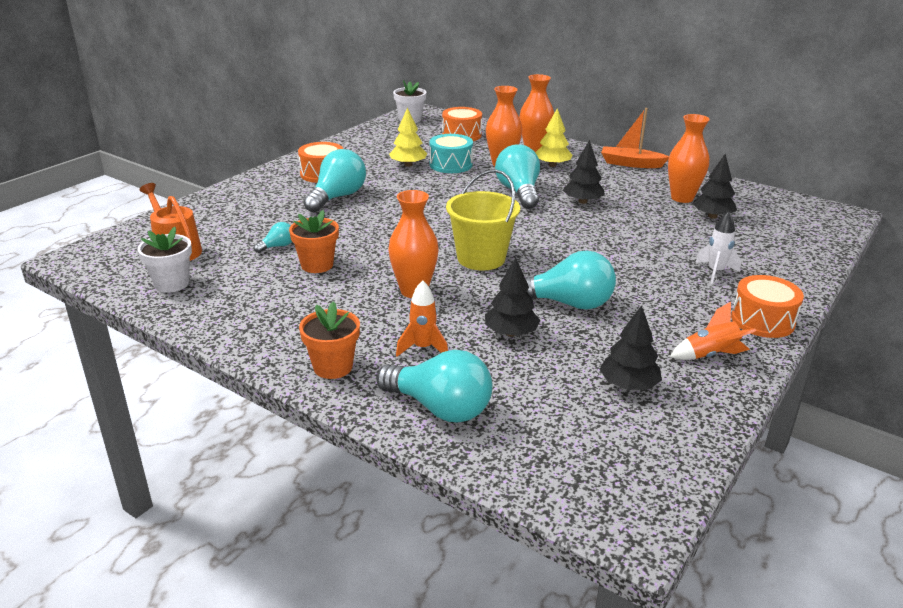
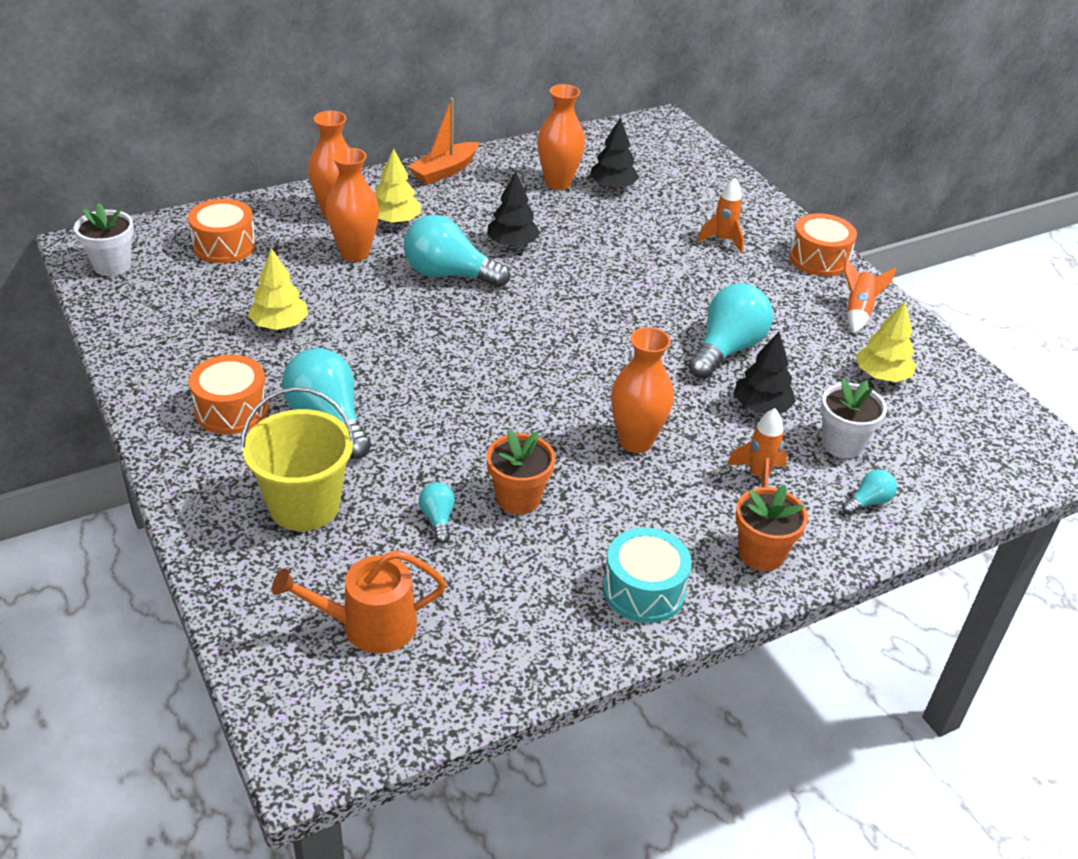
camera: 65 degrees left, 10 degrees up
white flower pot [137,227,192,293] -> white flower pot moved to [821,378,887,458]
turquoise light bulb [376,350,492,422] -> turquoise light bulb [842,469,897,515], size x0.47
turquoise drum [430,134,473,173] -> turquoise drum moved to [603,528,692,623]
yellow bucket [446,169,520,271] -> yellow bucket moved to [241,387,355,531]
black tree [600,305,662,390] -> yellow tree [856,302,916,382]
white rocket [695,211,741,284] -> orange rocket [697,178,744,253]

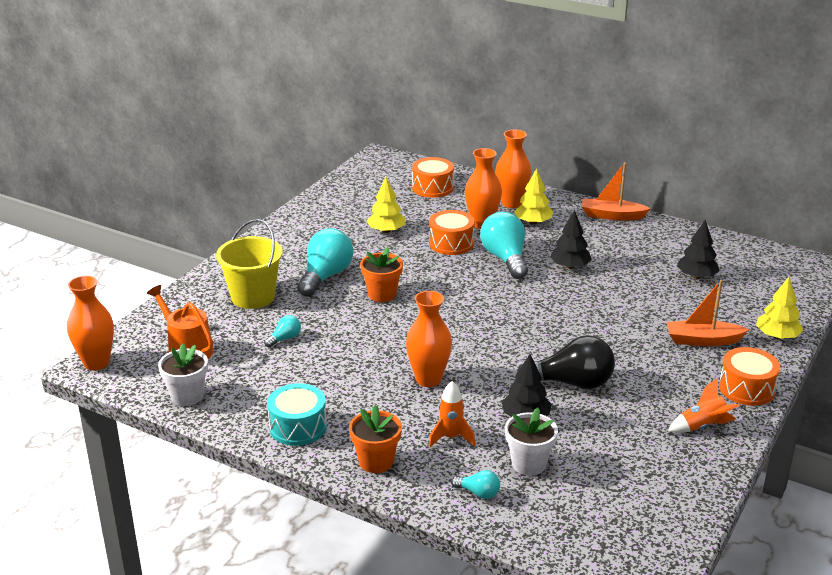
camera: 60 degrees right, 10 degrees down
white flower pot [74,203,134,276] -> white flower pot moved to [158,344,208,406]
orange drum [189,355,269,434] -> orange drum moved to [429,210,475,255]
orange flower pot [487,429,555,514] -> orange flower pot moved to [360,247,403,302]
orange vase [537,84,585,190] -> orange vase moved to [67,276,114,371]
turquoise light bulb [689,283,773,379] -> black light bulb [517,335,615,389]
orange rocket [697,178,744,253] -> orange boat [666,280,749,346]
yellow tree [856,302,916,382] -> yellow tree moved to [756,277,803,339]

